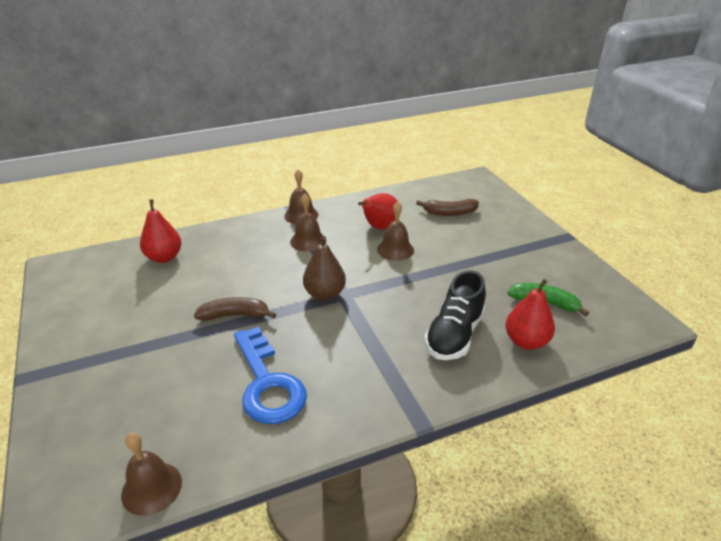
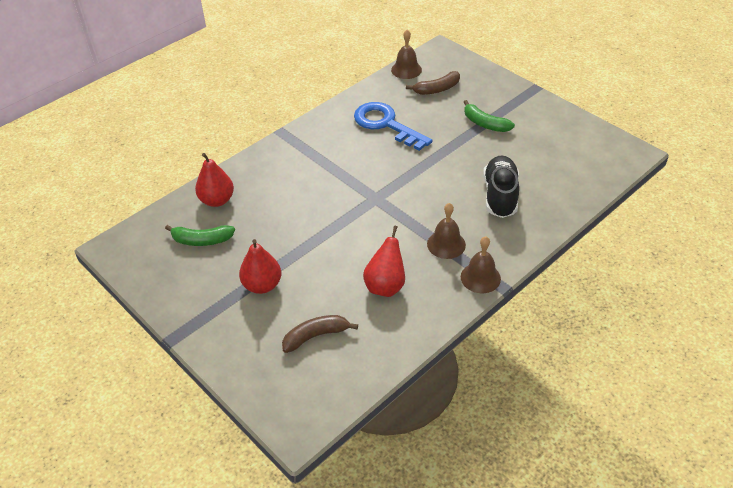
camera: 160 degrees right, 10 degrees up
red pear [140,199,182,263] -> red pear moved to [239,239,281,294]
brown banana [194,297,276,321] -> brown banana moved to [406,71,460,95]
brown pear [303,236,346,301] -> none
brown bell [377,201,414,261] -> none
black shoe [424,270,486,360] -> black shoe moved to [483,155,519,218]
none -> green banana [464,100,515,132]

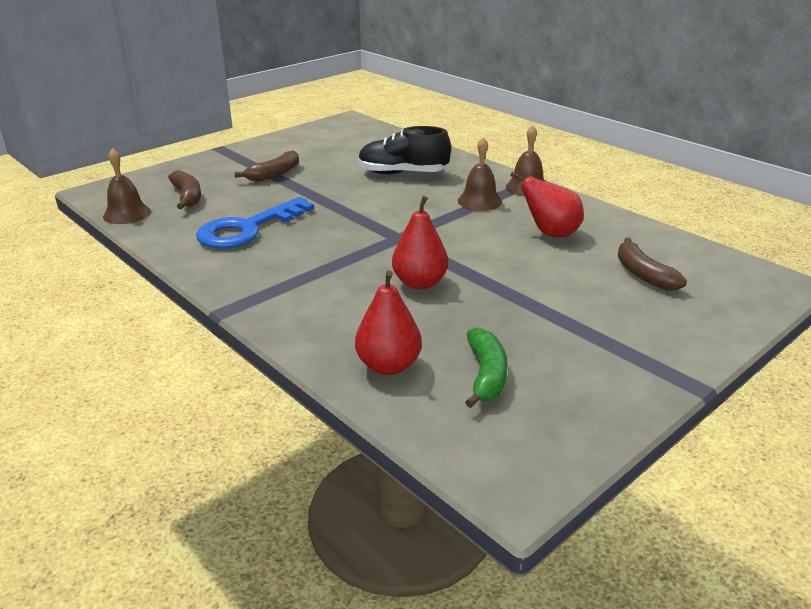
camera: 90 degrees left, 15 degrees down
red pear [239,239,281,294] -> red pear moved to [392,196,448,289]
green banana [464,100,515,132] -> brown banana [234,150,299,182]

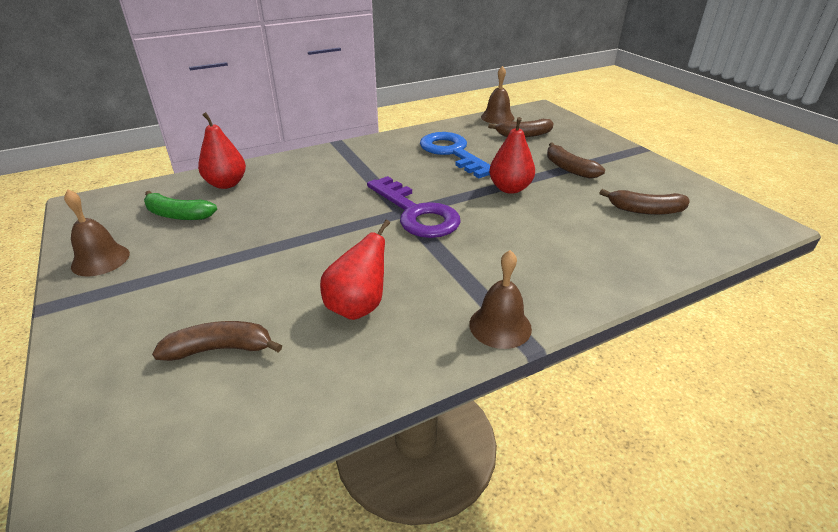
camera: 105 degrees right, 5 degrees up
black shoe [358,126,451,174] -> none
red pear [392,196,448,289] -> red pear moved to [489,117,535,194]
brown bell [458,137,502,211] -> brown bell moved to [64,190,130,276]
none -> purple key [367,176,461,238]
none -> brown banana [600,189,690,215]

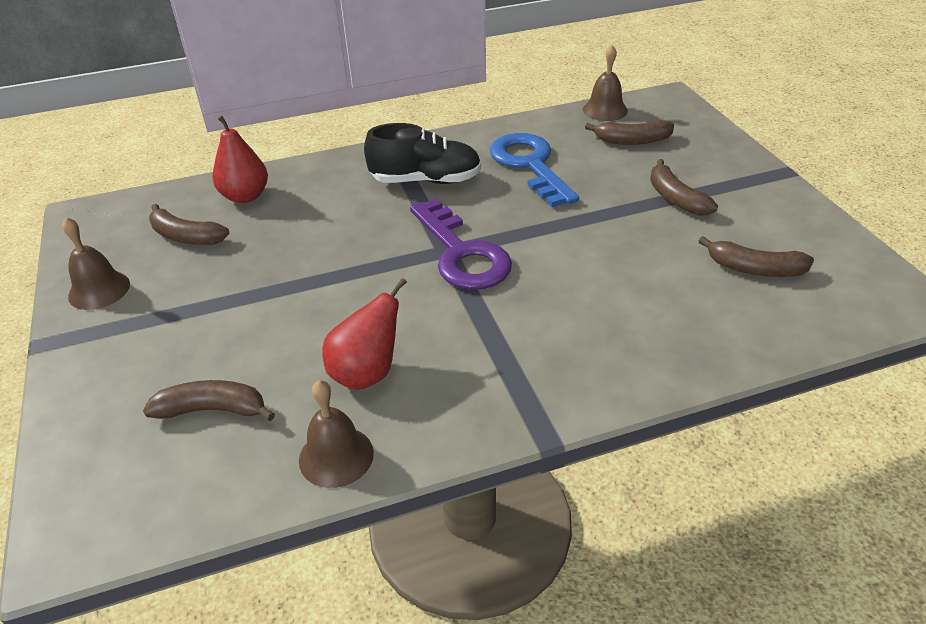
camera: 10 degrees right, 5 degrees up
green banana [144,191,217,220] -> brown banana [149,204,229,245]
brown bell [469,250,532,349] -> brown bell moved to [299,380,374,488]
red pear [489,117,535,194] -> none
none -> black shoe [364,123,481,184]

